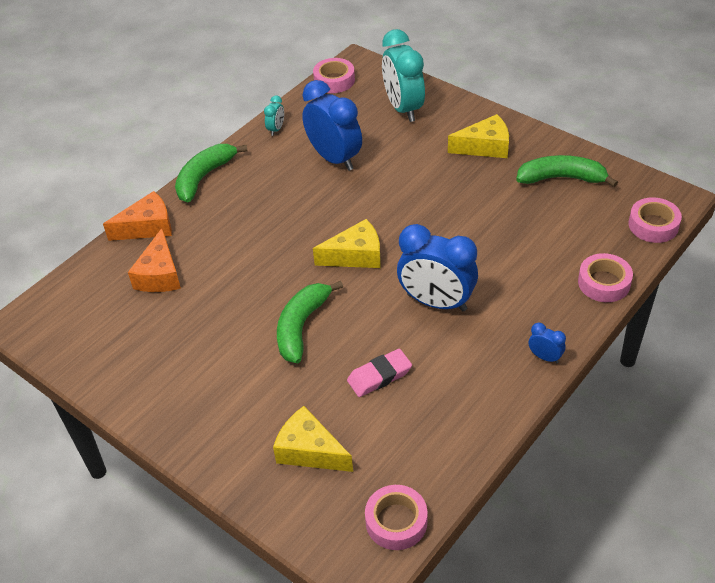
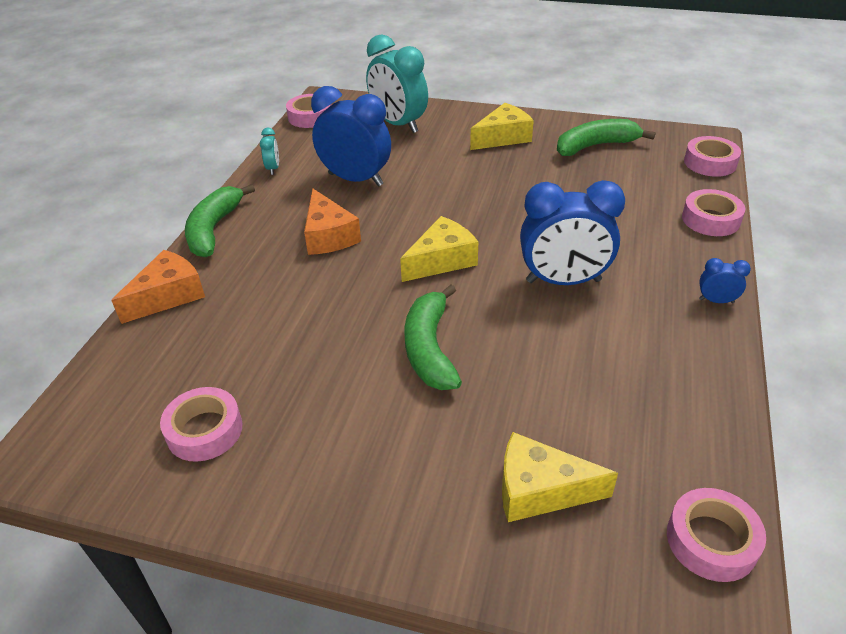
camera: 25 degrees left, 5 degrees down
orange cheese [128,228,181,292] -> orange cheese moved to [304,188,361,255]
pink eraser [347,349,412,397] -> none
none -> pink tape [160,387,243,462]

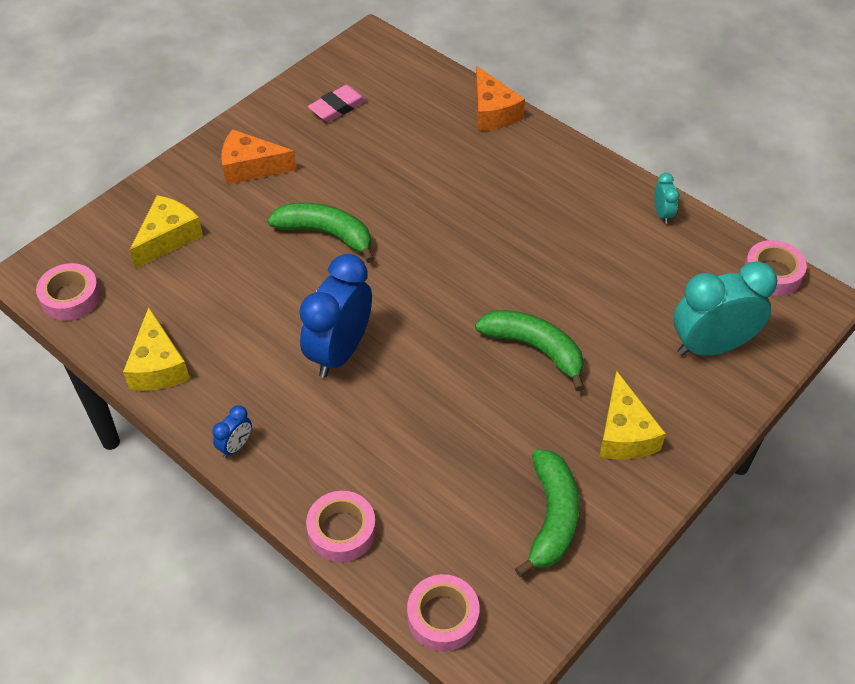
camera: 115 degrees right, 10 degrees up
pink tape [160,387,243,462] -> pink eraser [308,85,367,122]
green banana [185,184,255,257] -> green banana moved to [475,310,584,391]
turquoise clock [260,127,279,175] -> turquoise clock turned 120 degrees counterclockwise [654,173,680,224]
orange cheese [304,188,361,255] -> orange cheese moved to [221,129,297,185]
blue clock [311,86,391,186] -> none
yellow cheese [400,216,478,282] -> yellow cheese moved to [123,307,190,391]

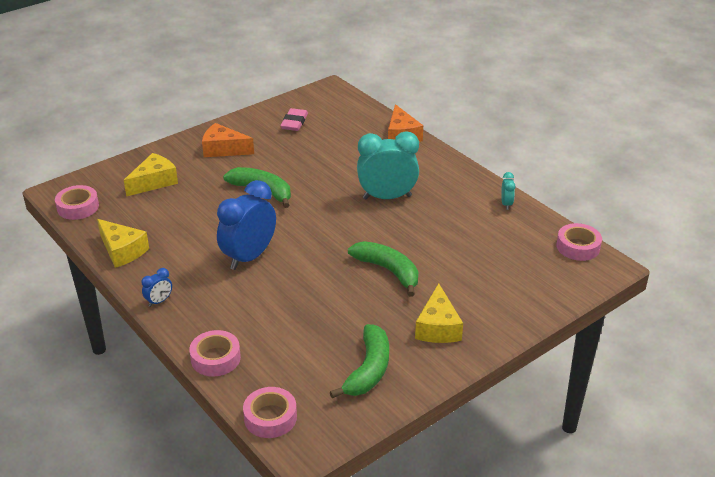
camera: 10 degrees right, 15 degrees down
yellow cheese [123,307,190,391] -> yellow cheese turned 45 degrees counterclockwise [97,219,149,268]
pink eraser [308,85,367,122] -> pink eraser turned 45 degrees counterclockwise [280,108,308,131]
turquoise clock [673,261,777,356] -> turquoise clock moved to [357,131,419,200]

